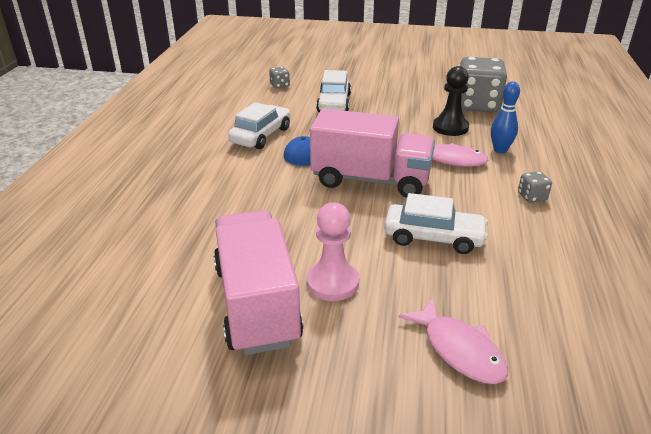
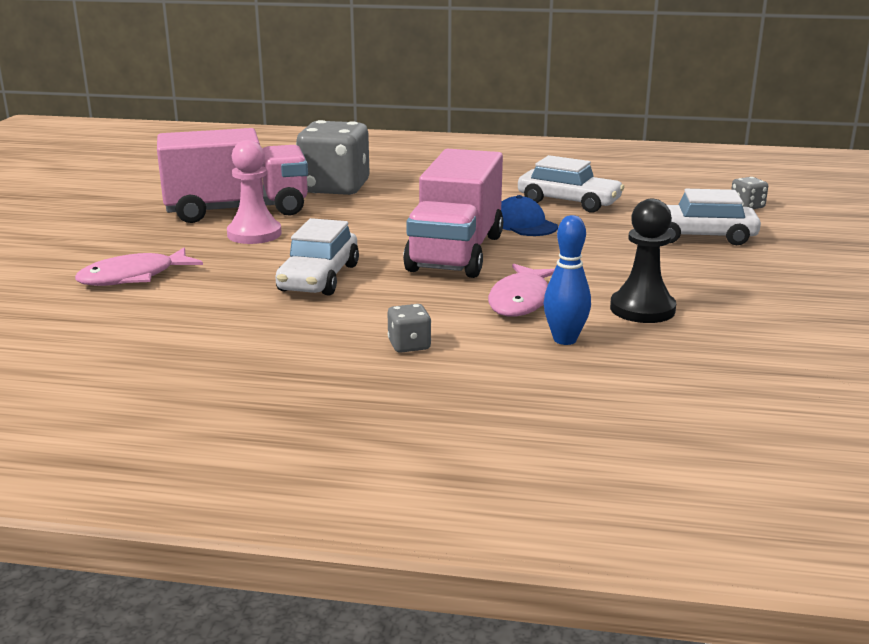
camera: 90 degrees right, 10 degrees down
grey dice [459,57,507,112] -> grey dice moved to [296,120,370,195]

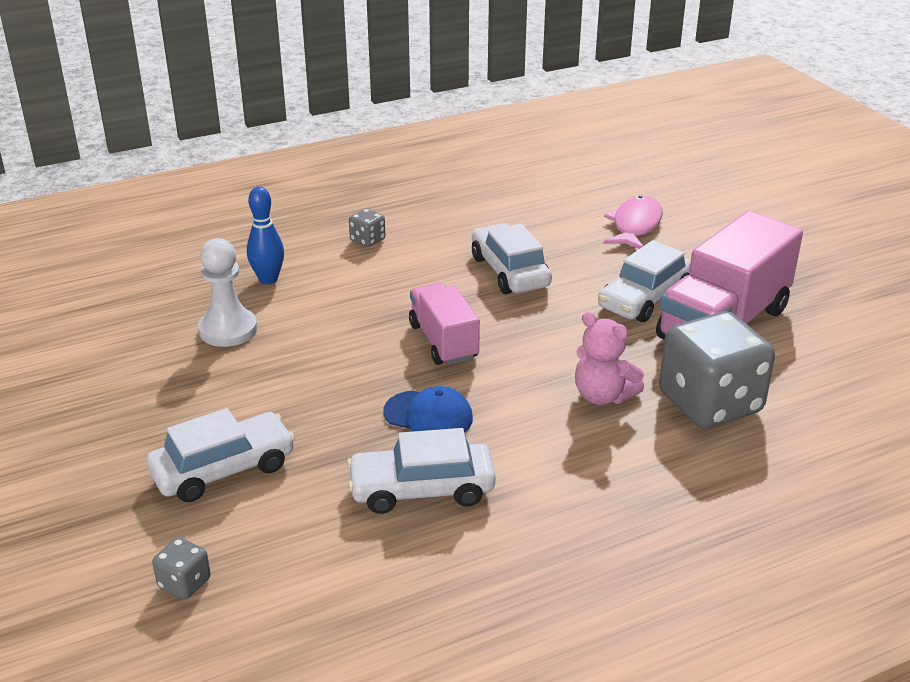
camera: 145 degrees right, 10 degrees up
pink pawn [227,140,282,244] -> white car [598,240,691,322]
pink truck [403,149,503,278] -> pink truck [409,283,480,365], size x0.60
pink fish [488,264,555,316] -> none
black pawn [610,199,676,323] -> white pawn [198,238,258,347]
none -> pink teddy bear [575,312,644,405]

